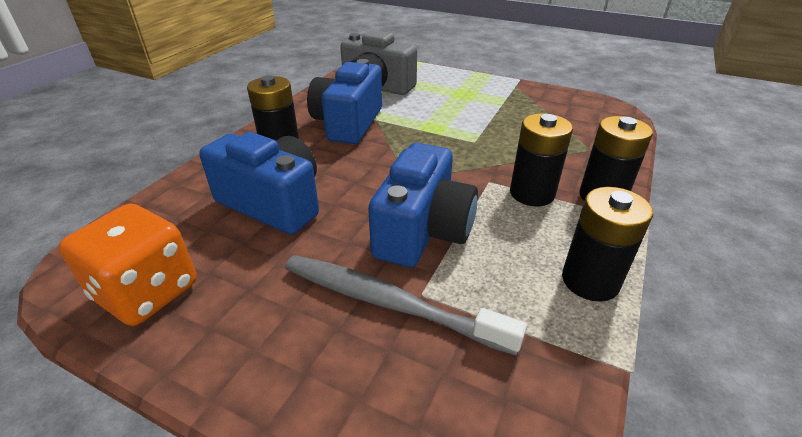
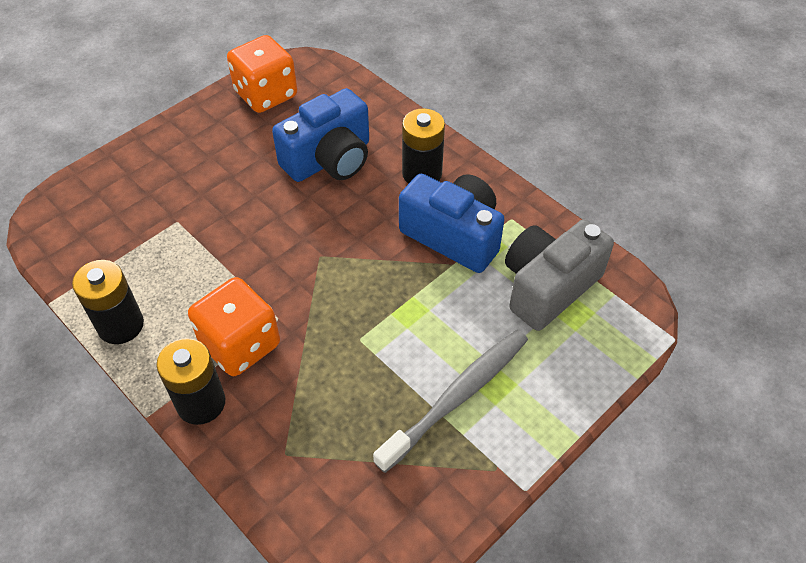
camera: 110 degrees right, 15 degrees up
grey toothbrush [285,255,527,356] -> grey toothbrush moved to [373,330,528,473]
blue camera [368,143,478,267] -> none
black battery [510,113,573,206] -> orange dice [188,277,280,376]

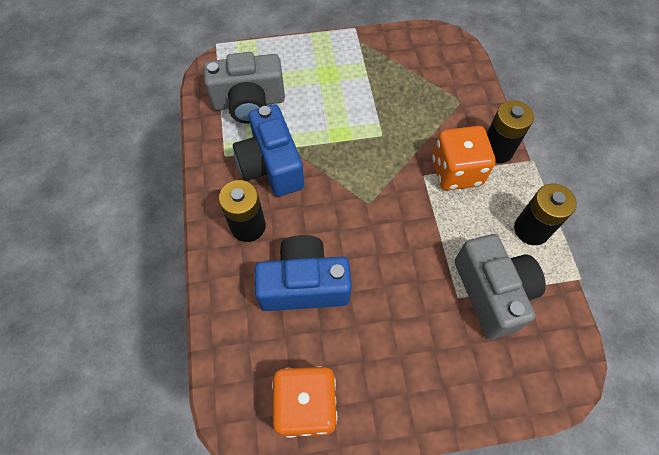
camera: 145 degrees left, 10 degrees up
grey toothbrush [373,330,528,473] -> none
none -> grey camera [455,234,546,339]

